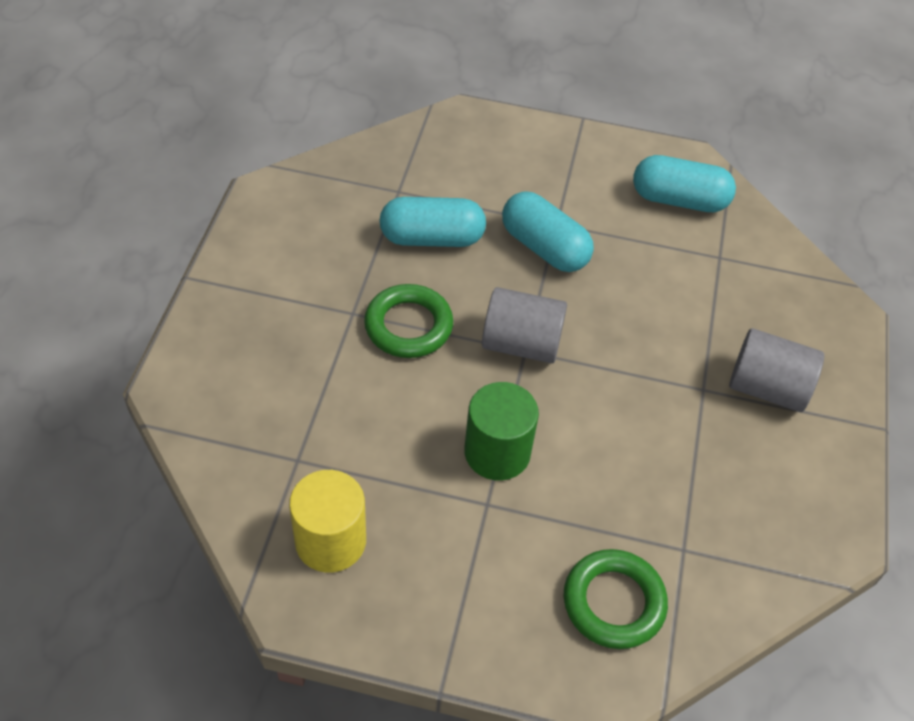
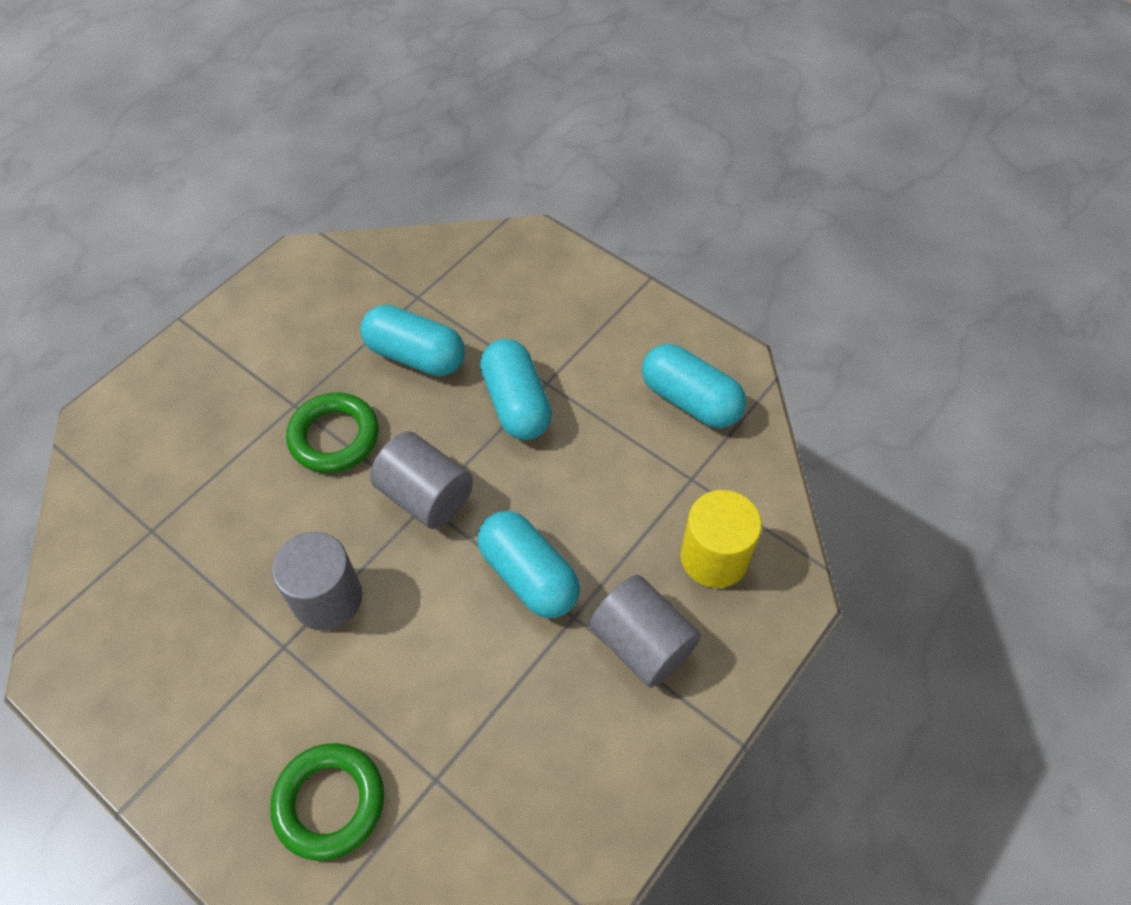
camera: 30 degrees right, 5 degrees up
yellow cylinder [289,470,366,573] -> yellow cylinder moved to [680,490,762,588]
green cylinder [464,382,539,480] -> grey cylinder [272,532,362,630]
none -> turquoise capsule [477,511,580,618]

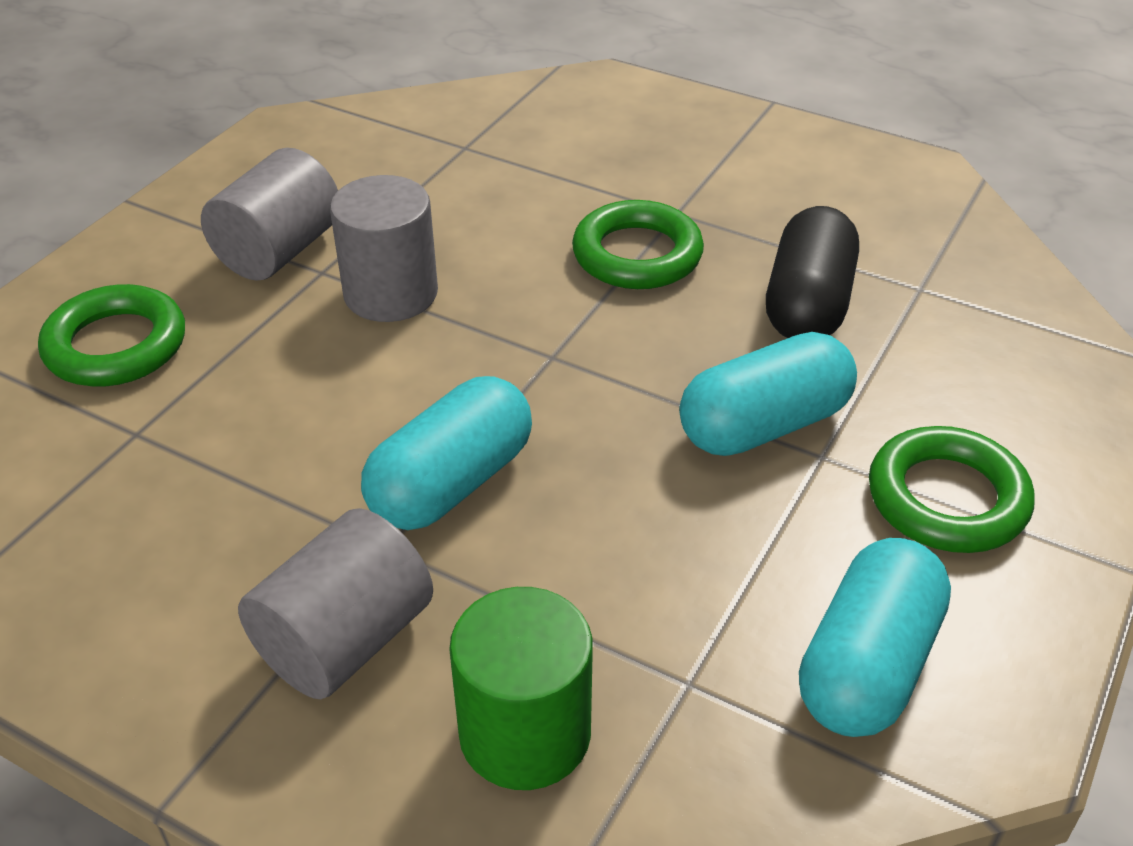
camera: 80 degrees right, 15 degrees down
turquoise capsule [360,305,465,376] -> black capsule [766,206,859,338]
grey cylinder [370,431,473,529] -> grey cylinder moved to [201,148,338,281]
yellow cylinder [680,490,762,588] -> green cylinder [449,587,593,790]
none -> green ring [869,426,1035,553]

